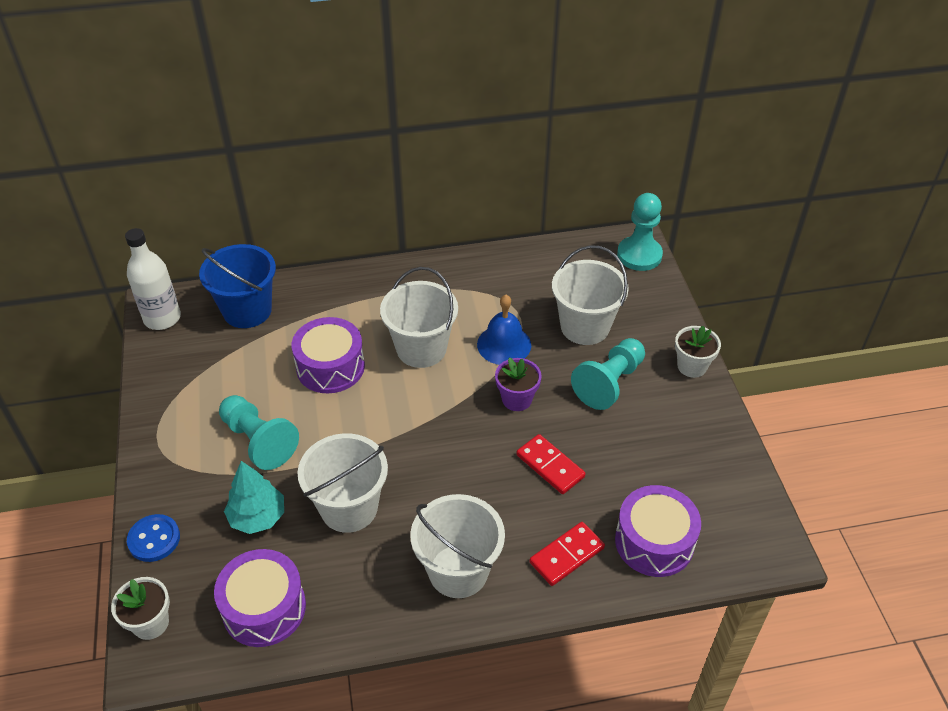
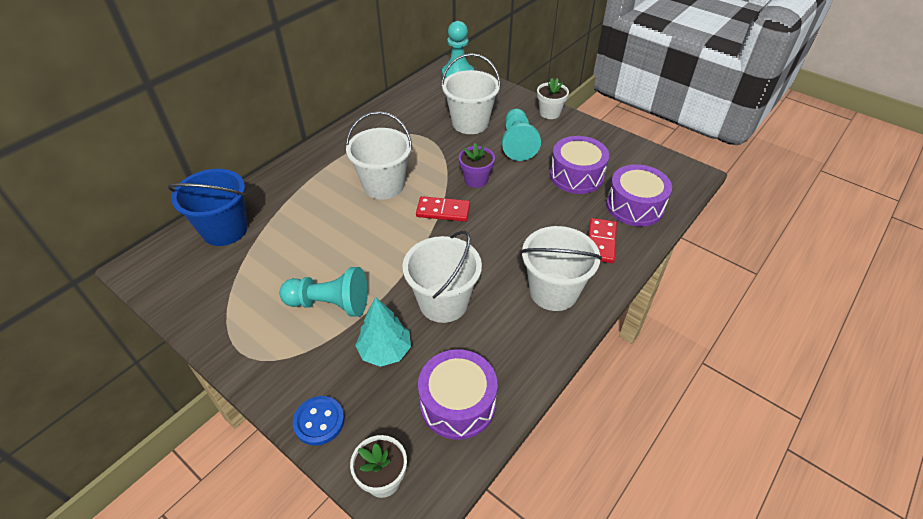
camera: 40 degrees left, 0 degrees up
white bottle [125,228,181,330] -> none
purple drum [292,317,365,393] -> purple drum moved to [550,136,609,194]
blue bell [477,295,531,365] -> none
red domino [516,434,585,494] -> red domino moved to [416,196,470,222]

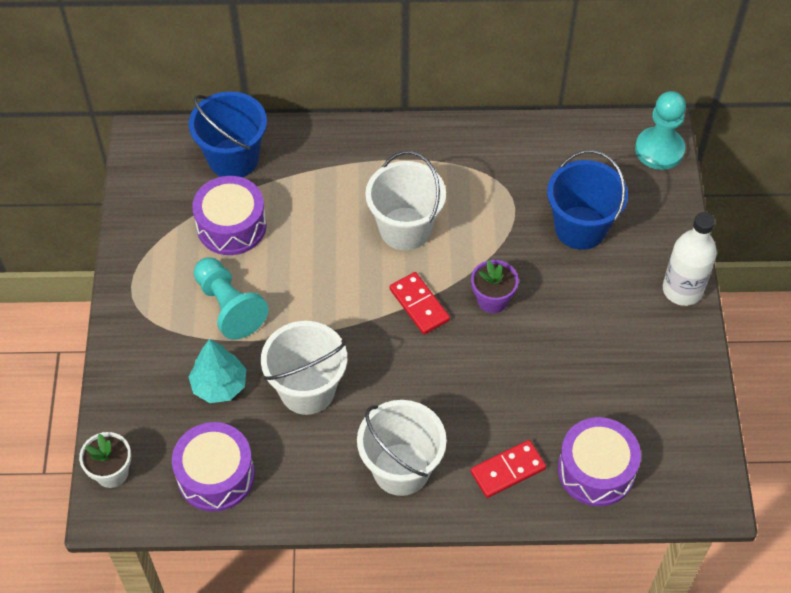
camera: 50 degrees right, 10 degrees up
blue button [293,396,345,446] -> none
white bucket [441,53,501,134] -> blue bucket [547,150,628,250]
turquoise pawn [502,109,541,161] -> none
white flower pot [537,78,569,119] -> white bottle [663,212,717,306]
purple drum [550,136,609,194] -> purple drum moved to [192,176,267,255]

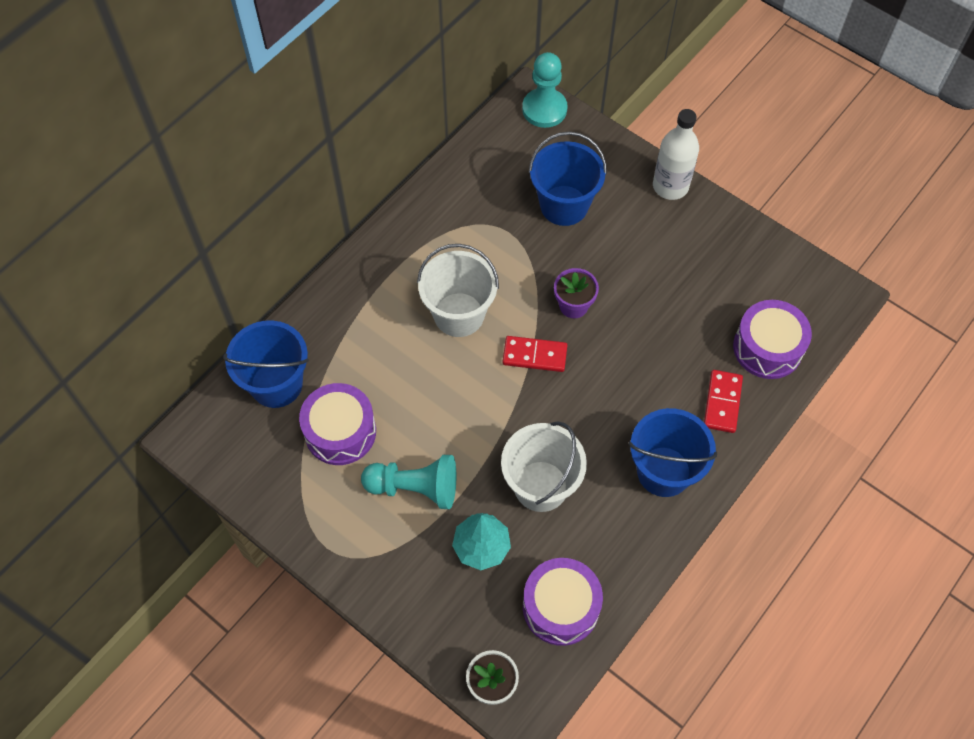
camera: 50 degrees left, 5 degrees up
white bucket [357,400,447,496] -> blue bucket [629,408,717,497]

